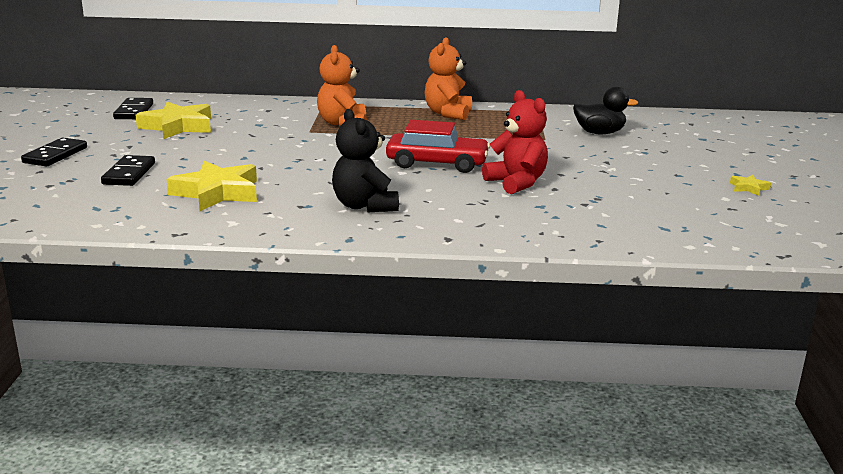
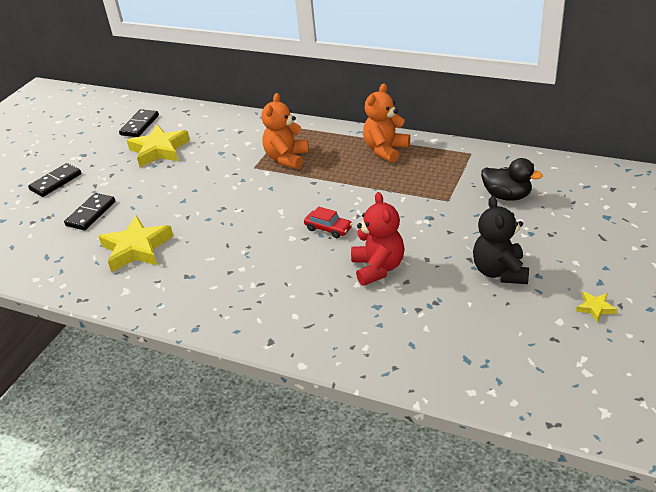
camera: 25 degrees right, 15 degrees up
black teddy bear [332,109,399,212] -> black teddy bear moved to [473,196,529,284]
red car [386,120,490,173] -> red car [304,206,352,238], size x0.54

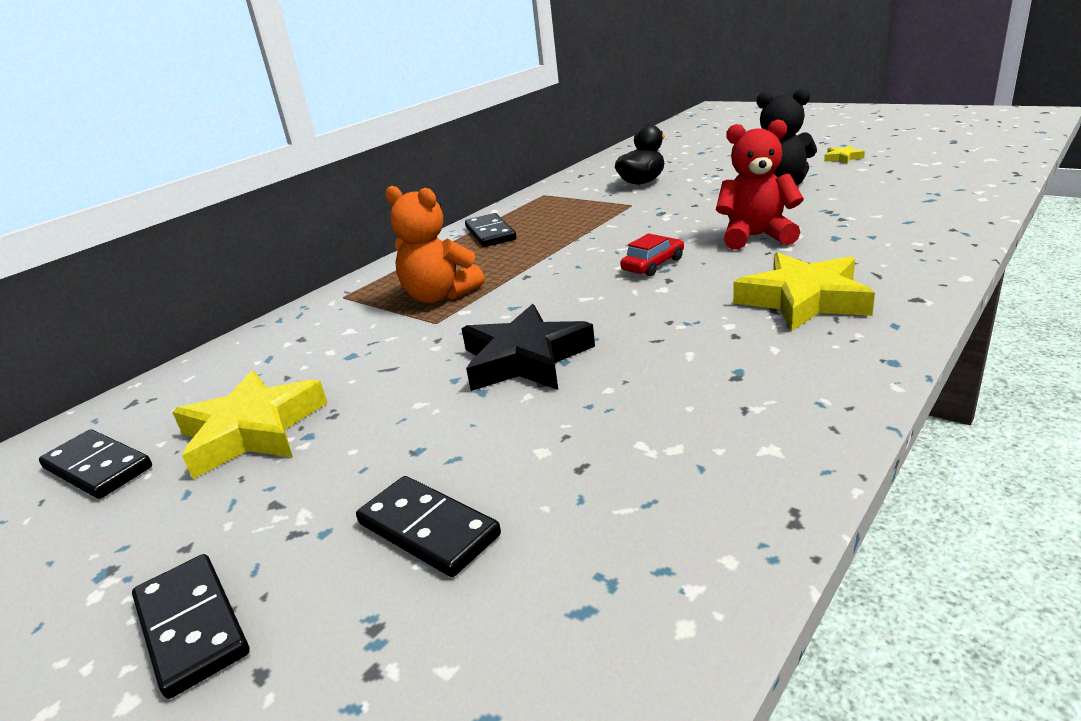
camera: 75 degrees left, 10 degrees down
yellow star [98,215,174,272] -> yellow star moved to [733,252,875,332]
orange teddy bear [363,84,410,163] -> black domino [465,213,516,247]
none -> black star [462,304,595,391]

